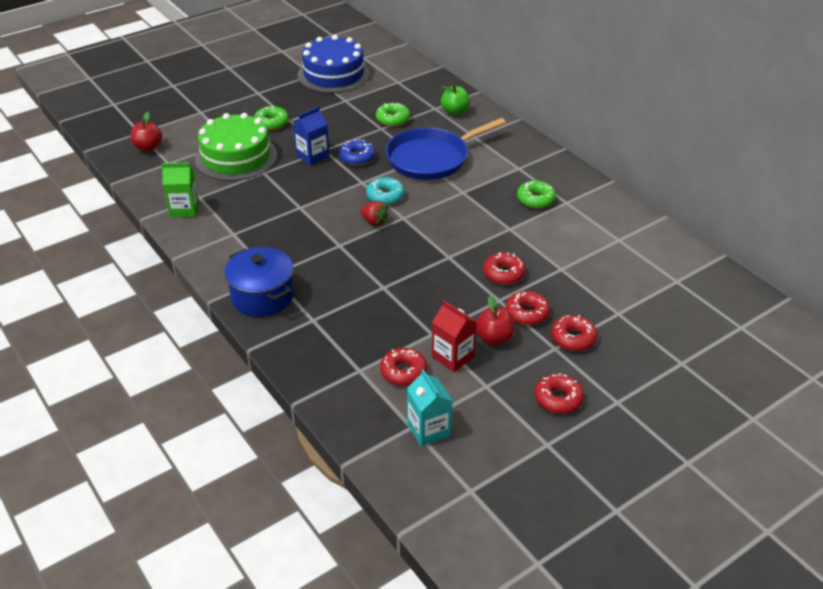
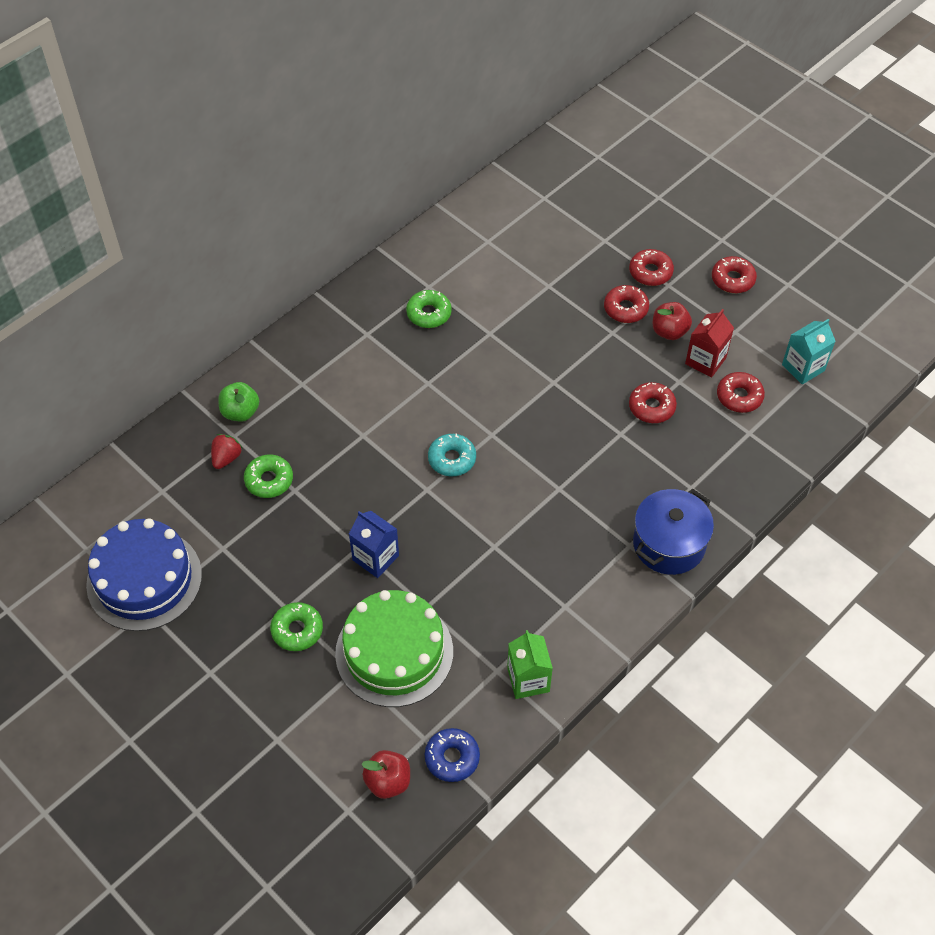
camera: 100 degrees left, 15 degrees up
blue donut [339,139,376,166] -> blue donut moved to [425,728,480,782]
red strawberry [360,201,388,226] -> red strawberry moved to [211,434,242,469]
blue pan [385,118,506,180] -> none
red donut [483,253,526,285] -> red donut moved to [629,382,677,423]

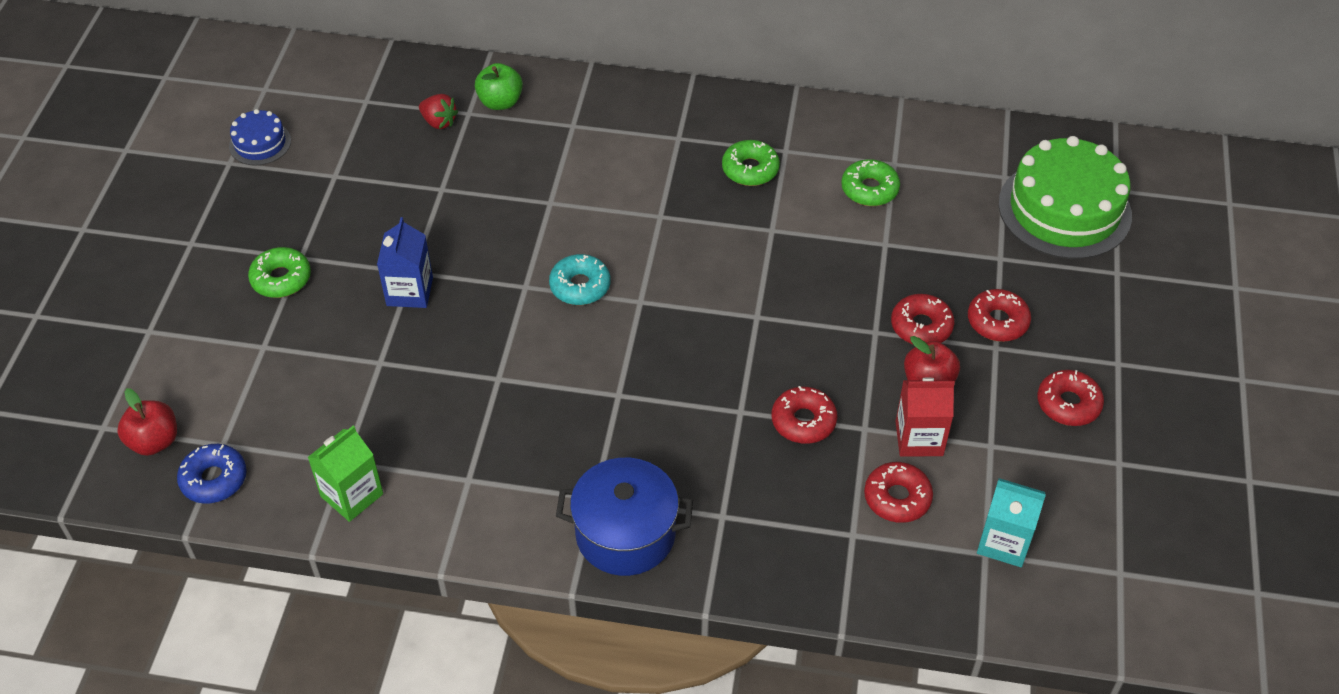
camera: 55 degrees right, 5 degrees down
blue cake [86,518,202,631] -> blue cake [229,109,291,165], size x0.48
red strawberry [211,434,242,469] -> red strawberry turned 45 degrees clockwise [419,94,458,129]
green donut [244,454,293,498] -> green donut moved to [841,159,900,206]
green cake [335,590,453,707] -> green cake moved to [998,136,1132,259]

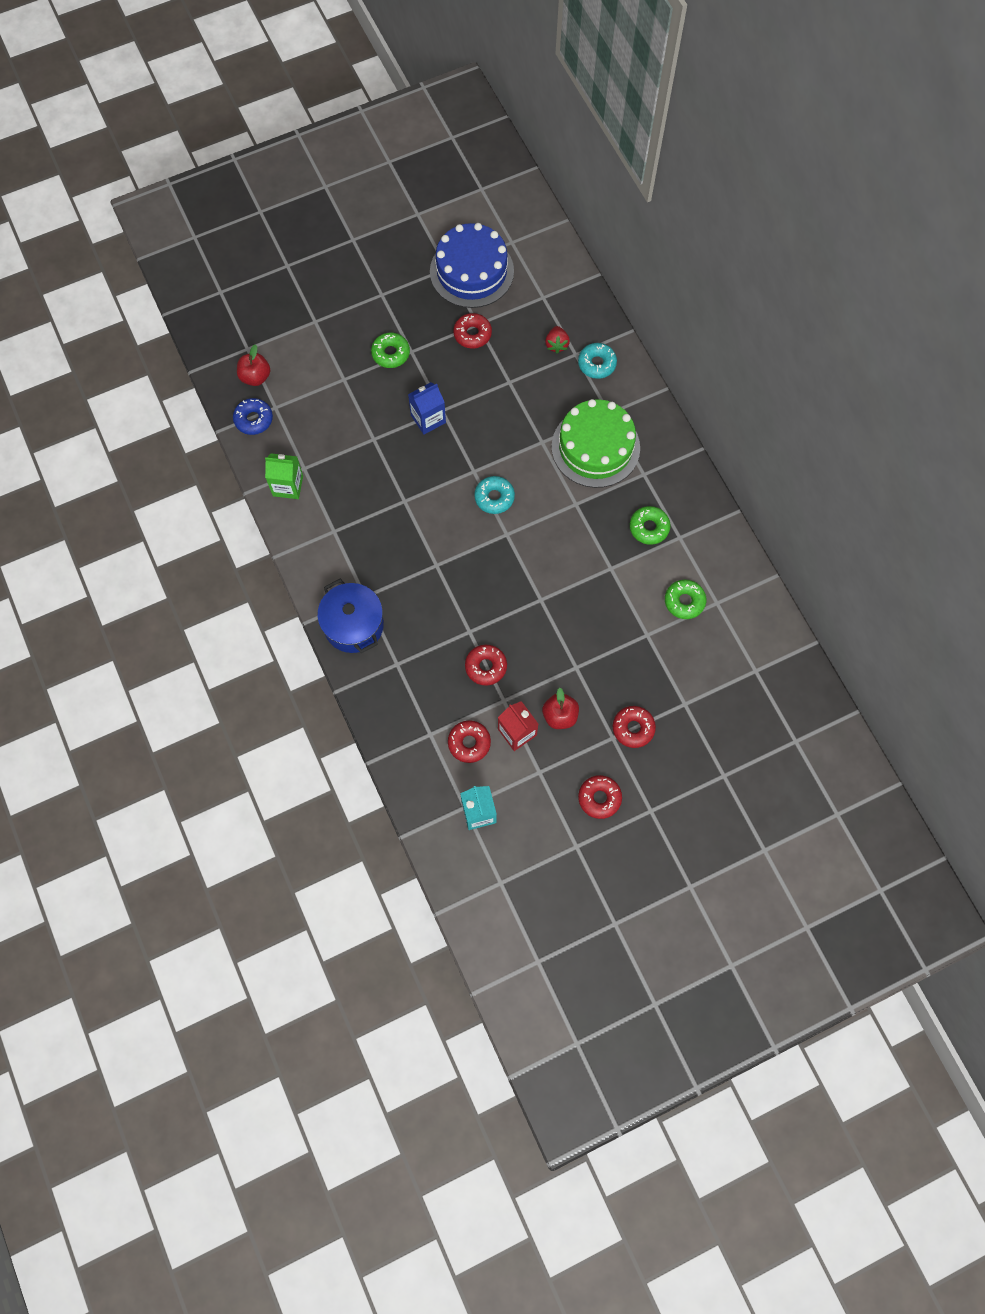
camera: 55 degrees right, 20 degrees up
blue cake [229,109,291,165] -> blue cake [430,223,514,308], size x2.07
green apple [475,63,523,110] -> turquoise donut [578,343,617,379]
red donut [891,294,954,344] -> red donut moved to [453,313,492,349]
green cake [998,136,1132,259] -> green cake moved to [551,399,640,488]

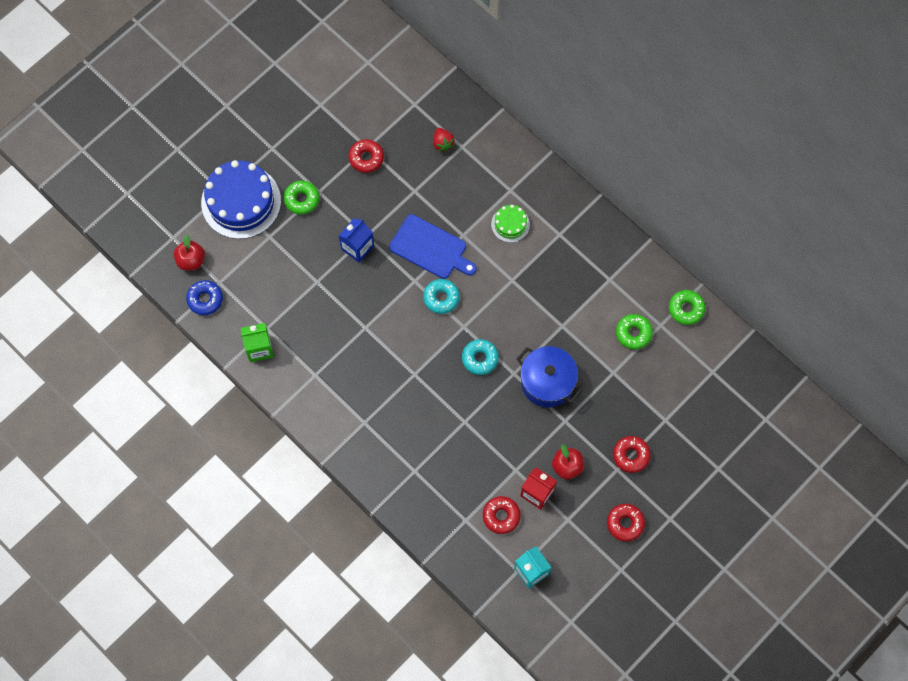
camera: 20 degrees left, 0 degrees up
blue pot [317,579,384,653] -> blue pot moved to [517,346,582,407]
blue cake [430,223,514,308] -> blue cake moved to [201,160,281,239]
red donut [465,645,507,686] -> none
green cake [551,399,640,488] -> green cake [491,205,530,243], size x0.48
turquoise donut [578,343,617,379] -> turquoise donut moved to [462,339,499,375]
green donut [630,506,670,545] -> green donut moved to [669,290,705,325]
none -> blue cutting board [389,214,477,279]

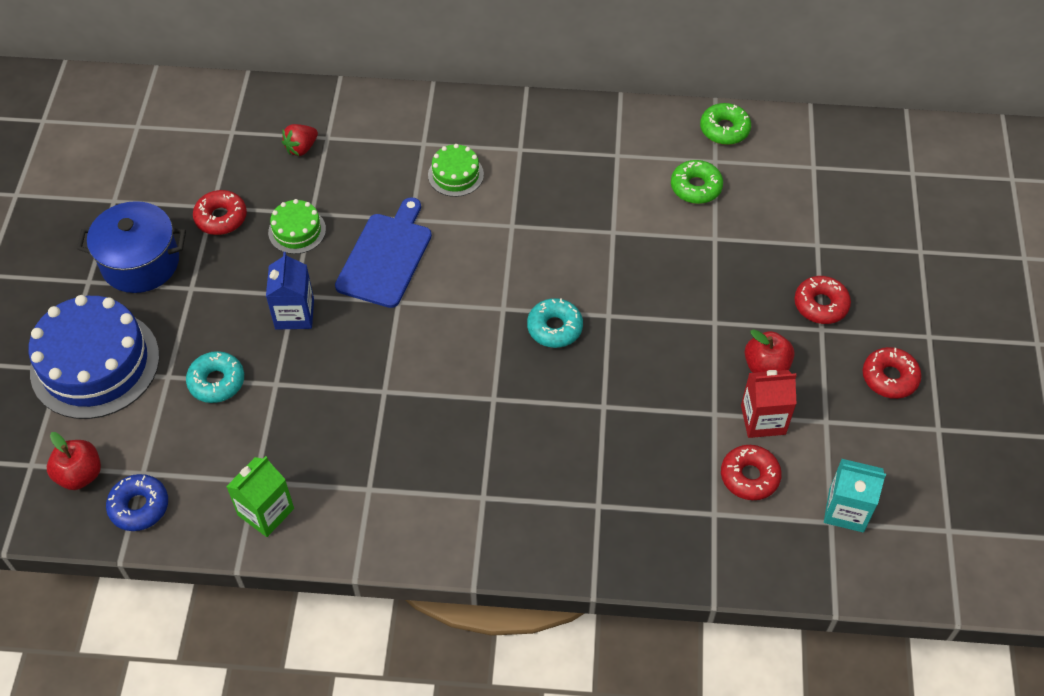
camera: 40 degrees left, 15 degrees down
green donut [284,181,319,214] -> none
blue cutting board [389,214,477,279] -> blue cutting board turned 60 degrees counterclockwise [335,197,432,308]
turquoise donut [423,279,460,314] -> turquoise donut moved to [186,351,244,403]
red strawberry [433,128,455,152] -> red strawberry turned 105 degrees clockwise [282,124,318,156]
blue pot [517,346,582,407] -> blue pot moved to [77,201,186,293]
none -> green cake [268,199,326,254]

